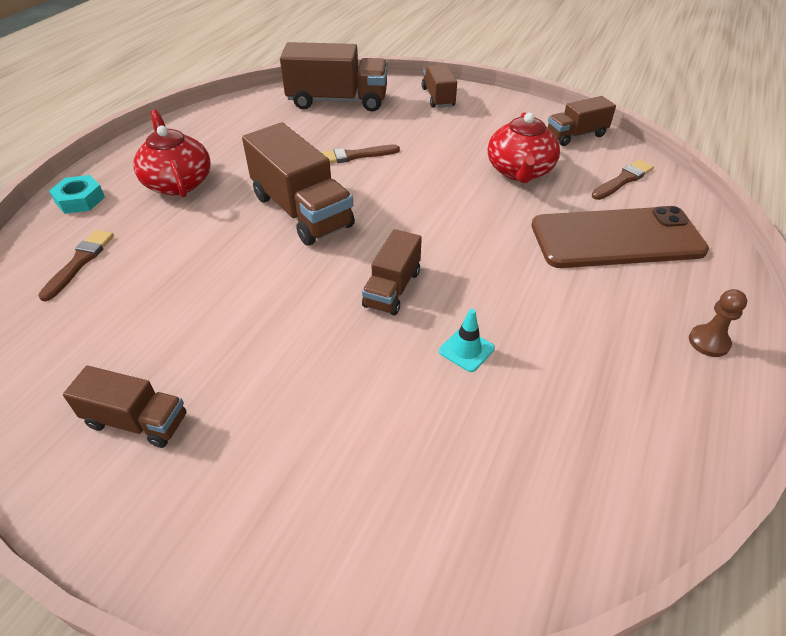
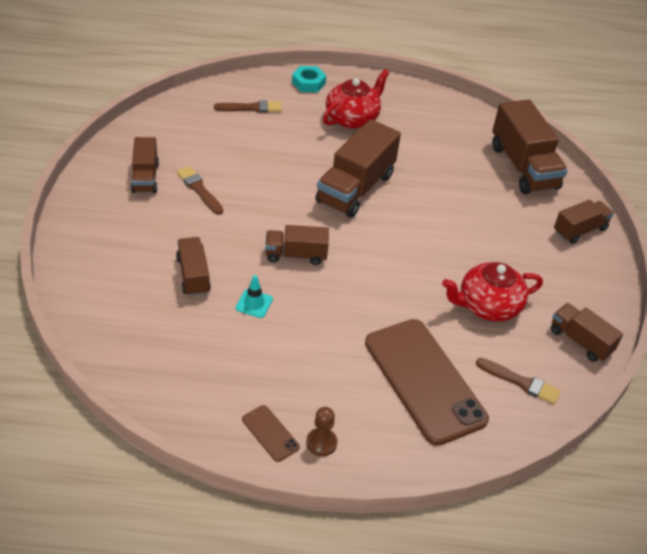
camera: 65 degrees right, 0 degrees up
brown brush [321,145,400,163] -> brown brush moved to [177,166,223,215]
none -> brown truck [176,237,211,296]
none -> brown phone [242,405,300,462]

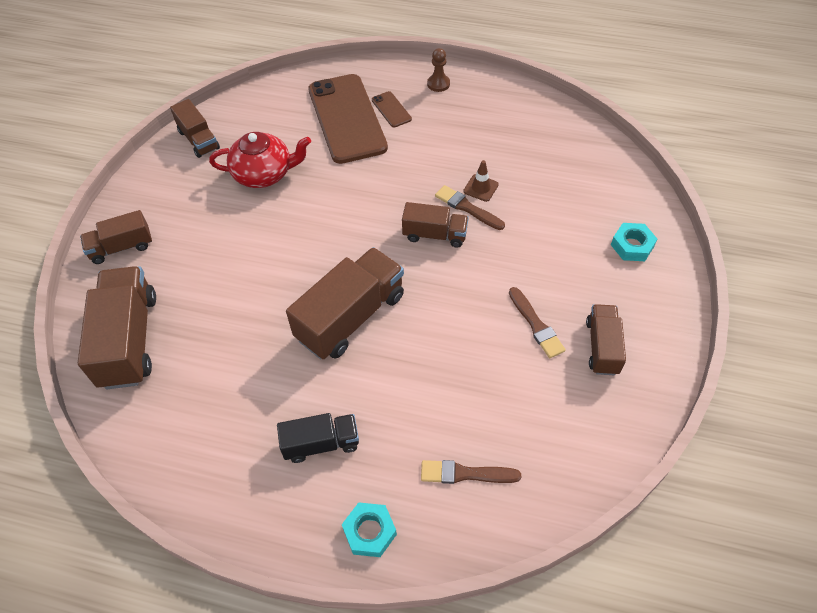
camera: 165 degrees left, 10 degrees up
brown truck [176,237,211,296] -> none
turquoise traffic cone [236,275,273,318] -> brown traffic cone [463,160,499,202]
brown phone [242,405,300,462] -> brown phone moved to [372,91,412,128]
red teapot [323,69,390,129] -> black truck [277,413,359,463]
brown brush [476,358,561,404] -> brown brush moved to [435,185,505,230]
none -> turquoise nut [611,223,657,261]

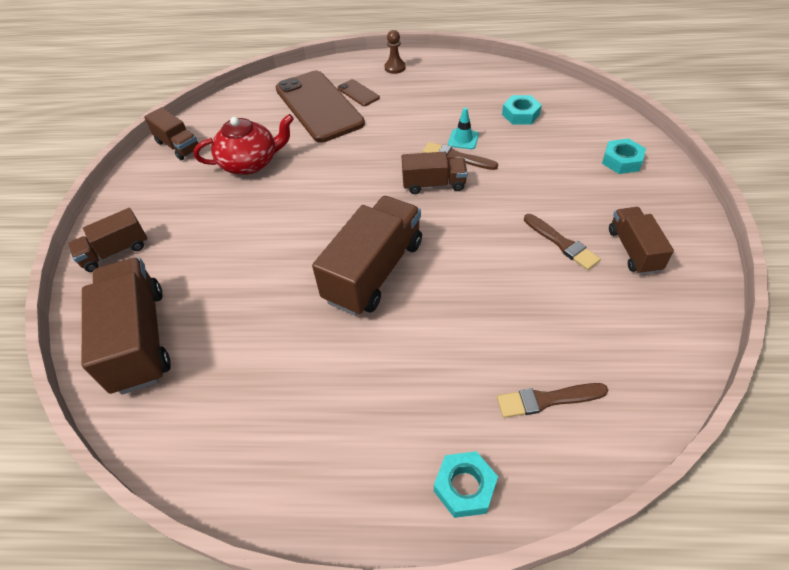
camera: 10 degrees left, 5 degrees down
black truck [277,413,359,463] -> none
brown traffic cone [463,160,499,202] -> turquoise traffic cone [448,107,479,149]
none -> turquoise nut [502,95,542,125]

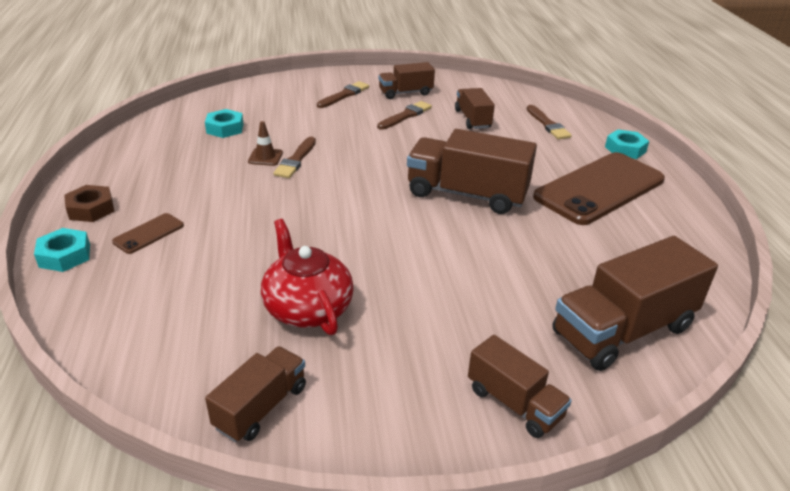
camera: 105 degrees left, 15 degrees down
brown phone [276,71,365,143] -> brown phone moved to [533,152,665,225]
brown pawn [384,30,406,74] -> brown nut [64,185,114,222]
brown truck [402,152,467,194] -> brown truck moved to [455,88,495,129]
turquoise traffic cone [448,107,479,149] -> brown traffic cone [248,121,283,166]
turquoise nut [602,139,646,174] -> turquoise nut moved to [34,228,90,272]
none -> brown brush [317,81,369,108]

